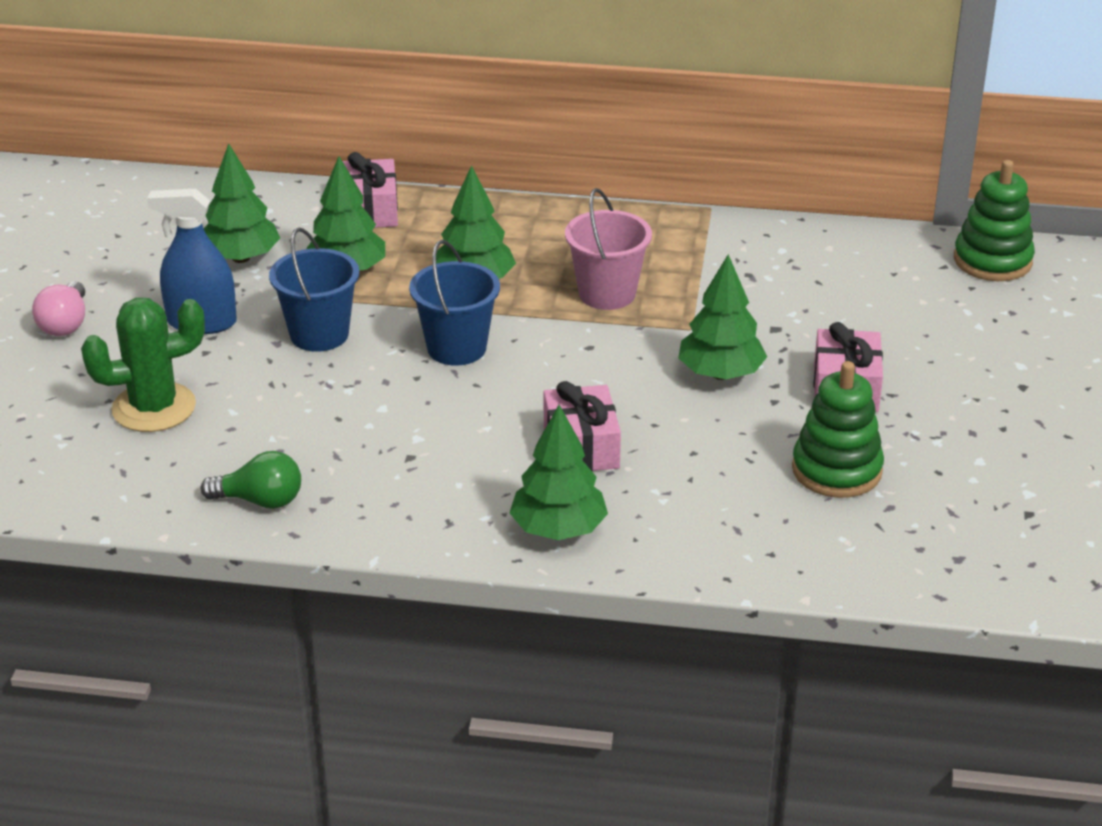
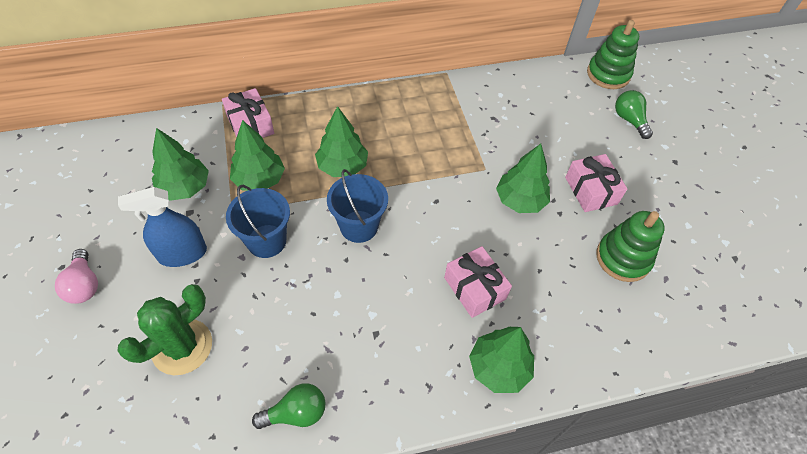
camera: 25 degrees left, 20 degrees up
pink bucket [565,188,652,310] -> none
none -> green light bulb [615,90,653,139]

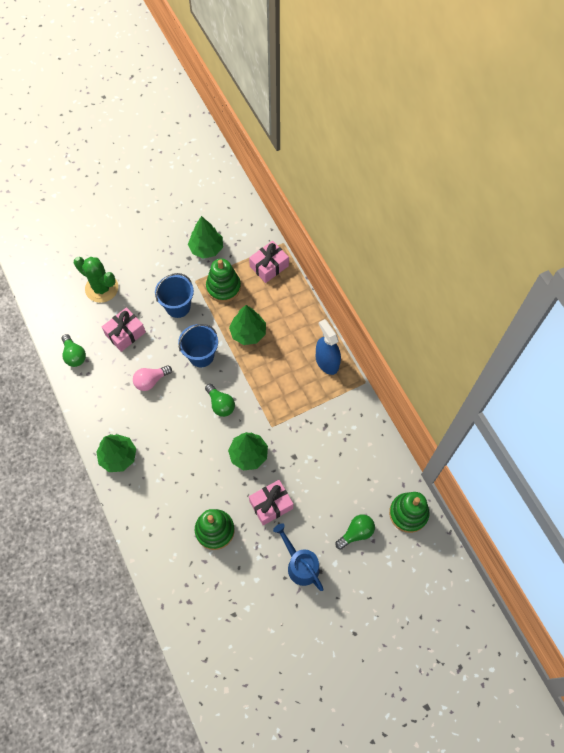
camera: 80 degrees right, 10 degrees up
pink light bulb [55,249,98,304] -> pink light bulb moved to [133,365,172,391]
blue spray bottle [118,187,207,267] -> blue spray bottle moved to [316,319,341,375]
green tree [230,120,285,191] -> green stacking toy [206,259,241,302]
pink gift [444,246,512,318] -> pink gift moved to [102,307,146,352]
none -> green light bulb [205,384,235,417]
none -> blue watering can [273,523,324,591]

